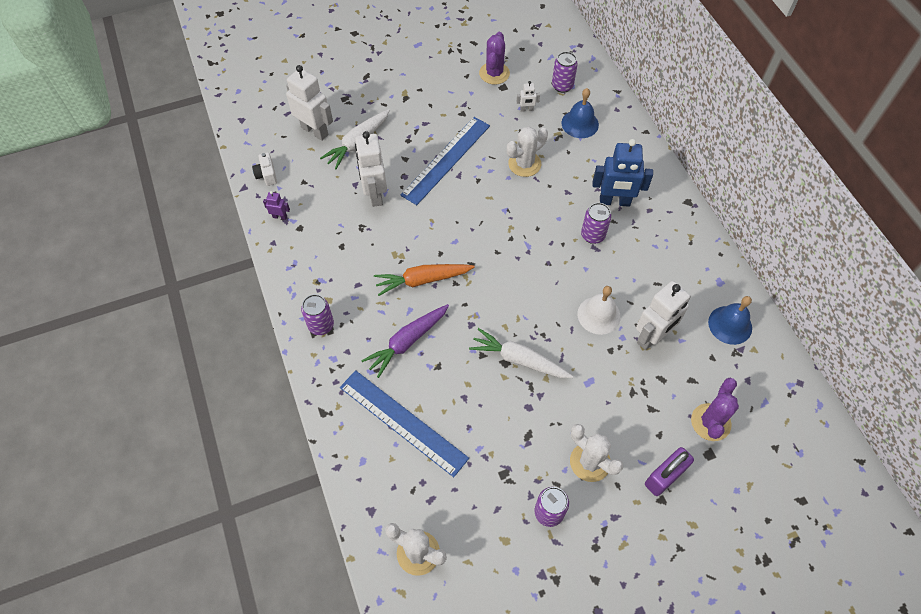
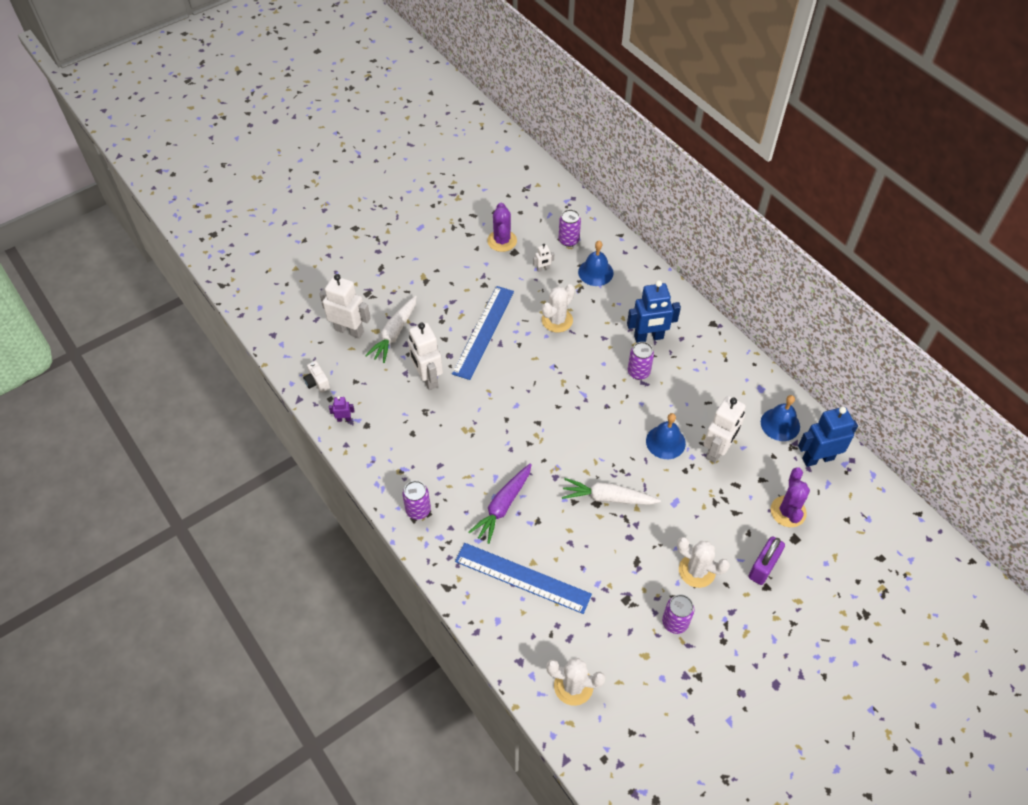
camera: 15 degrees left, 5 degrees down
orange carrot [374,264,475,296] -> none
white bell [577,286,621,335] -> blue bell [646,413,686,459]
none -> blue robot [798,407,858,467]

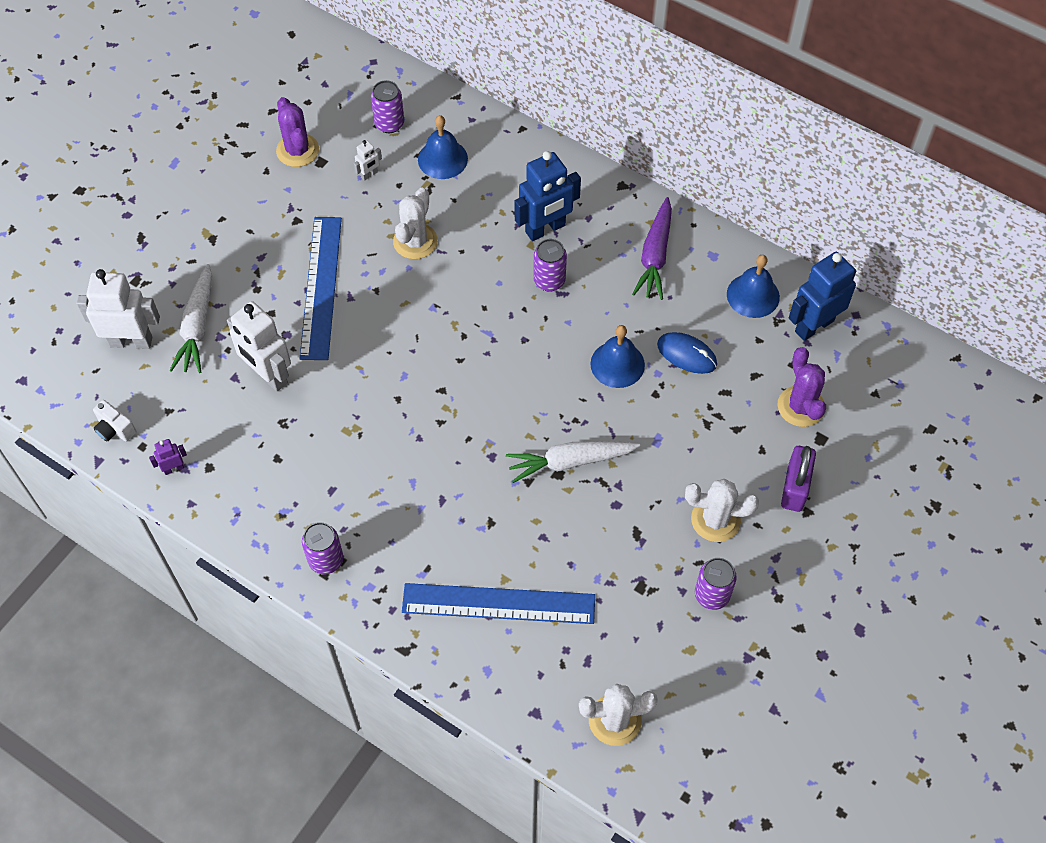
camera: 20 degrees left, 5 degrees up
purple carrot [469,463,532,544] -> purple carrot moved to [632,197,672,300]
white robot [704,396,746,463] -> blue mouse [657,332,717,374]

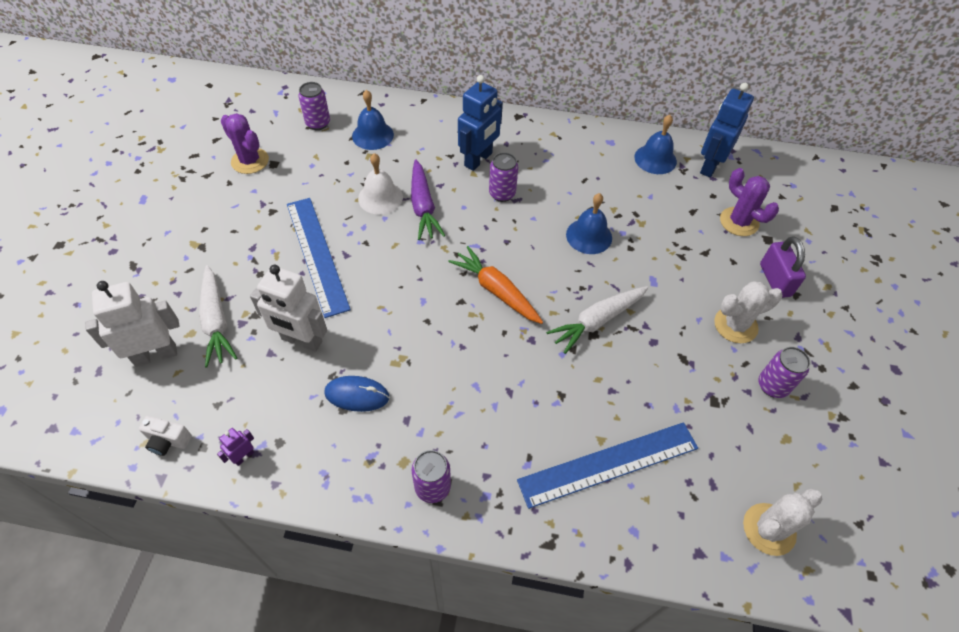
camera: 25 degrees left, 5 degrees down
white robot [354,140,382,181] -> none
white cactus [393,188,438,259] -> white bell [358,153,403,215]
purple carrot [632,197,672,300] -> purple carrot moved to [411,159,445,240]
blue mouse [657,332,717,374] -> blue mouse moved to [325,376,389,412]
none -> orange carrot [448,246,543,324]

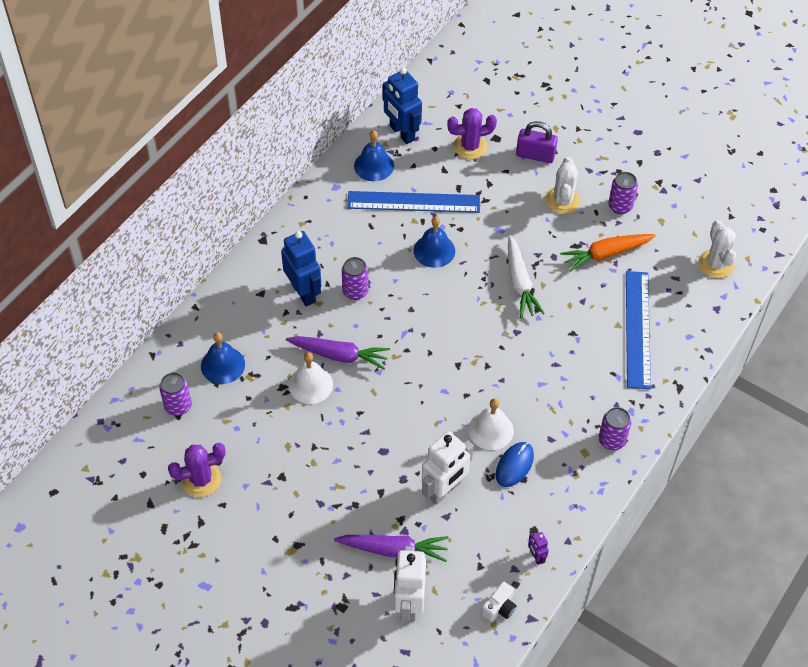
camera: 65 degrees left, 0 degrees up
white carrot [199,265,237,367] -> purple carrot [334,535,449,562]
blue ruler [287,198,351,318] -> blue ruler moved to [347,191,480,213]
orange carrot [448,246,543,324] -> orange carrot moved to [560,234,656,272]
none -> white bell [468,399,514,450]

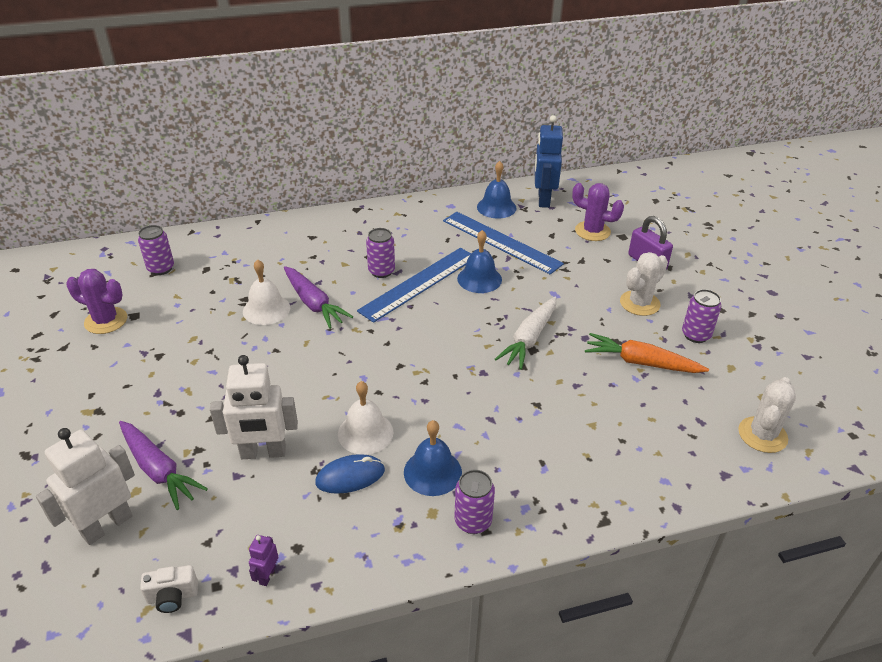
camera: 40 degrees right, 15 degrees down
blue bell [201,332,245,384] -> blue bell moved to [404,420,462,496]
blue robot [281,231,322,306] -> none
blue ruler [626,271,651,389] -> blue ruler moved to [357,248,471,323]

